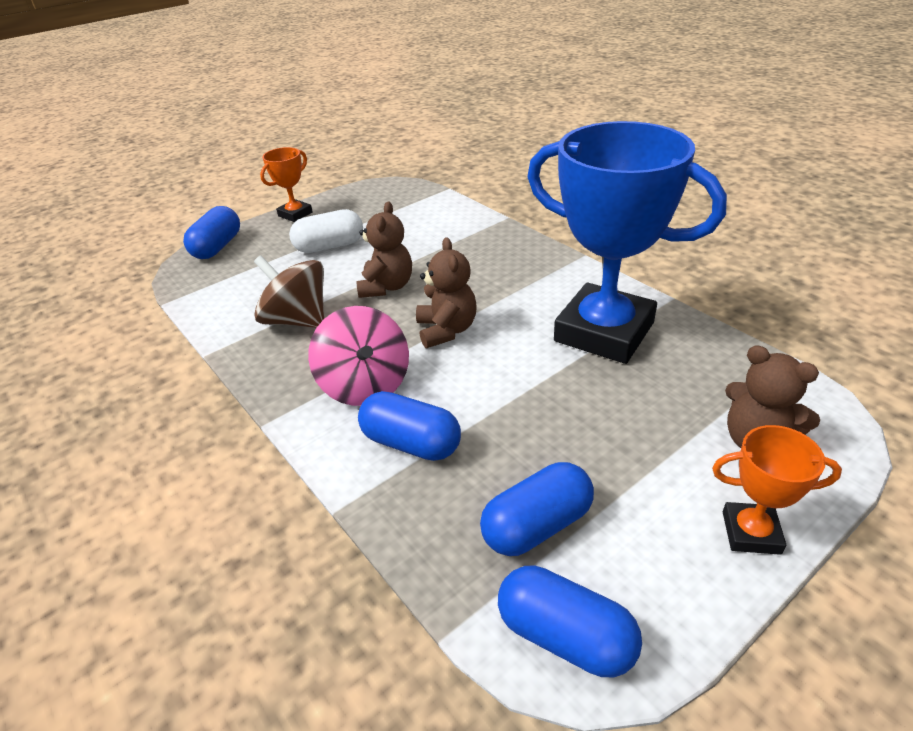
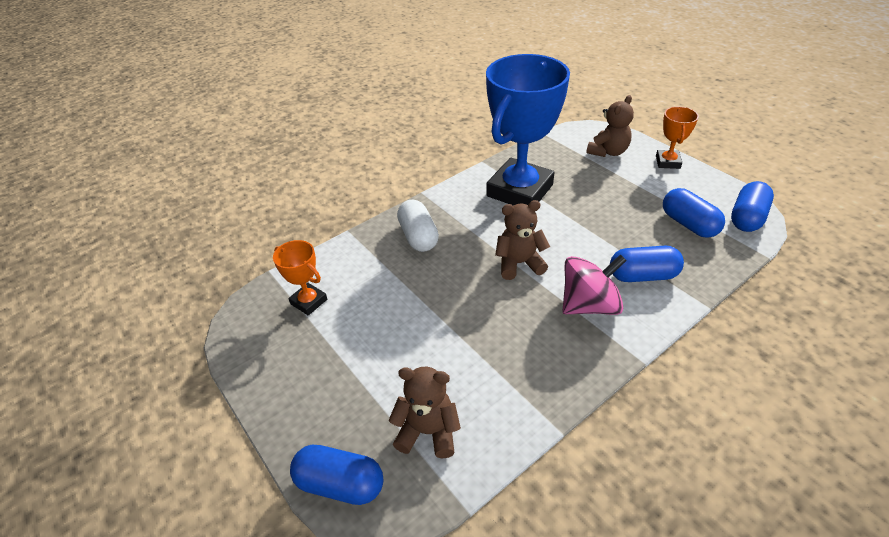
camera: 90 degrees left, 5 degrees up
brown spinning top [254,255,324,328] -> none
orange trophy [260,147,313,222] -> orange trophy moved to [273,240,327,316]
white capsule [289,209,363,253] -> white capsule moved to [397,200,439,252]
brown teddy bear [357,202,412,298] -> brown teddy bear moved to [388,367,461,459]
blue capsule [358,391,461,461] -> blue capsule turned 60 degrees clockwise [610,246,684,282]

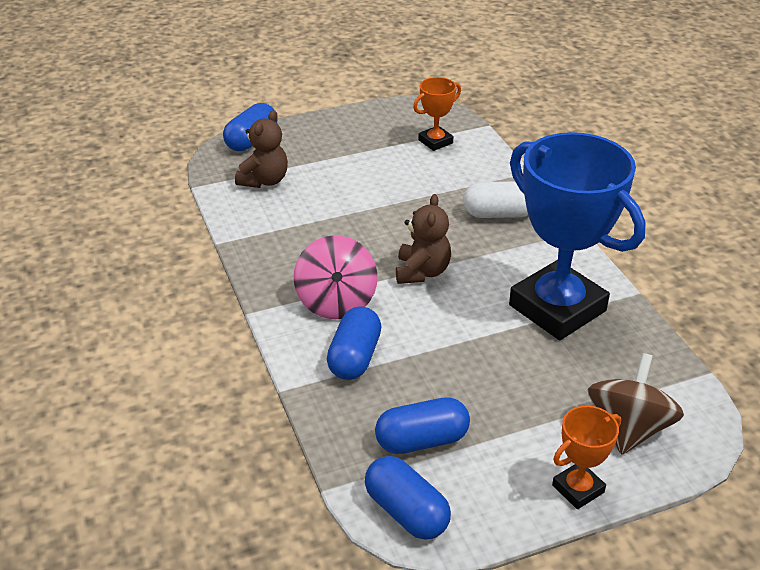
camera: 105 degrees right, 5 degrees down
brown teddy bear [586,95,634,157] -> brown spinning top [588,353,684,455]
orange trophy [656,107,699,169] -> orange trophy turned 60 degrees counterclockwise [552,406,621,509]

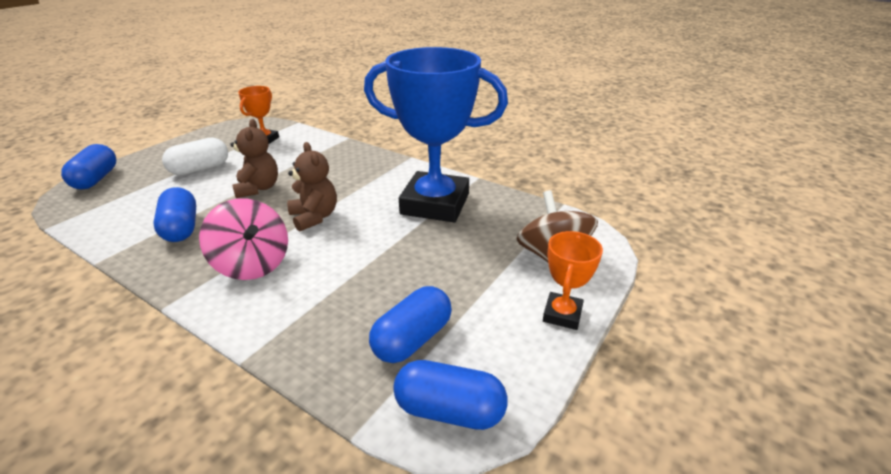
camera: 35 degrees left, 5 degrees down
brown teddy bear [235,110,288,188] -> brown teddy bear moved to [230,119,278,198]
blue capsule [327,306,381,380] -> blue capsule moved to [153,187,196,242]
white capsule [463,181,528,218] -> white capsule moved to [162,137,228,175]

